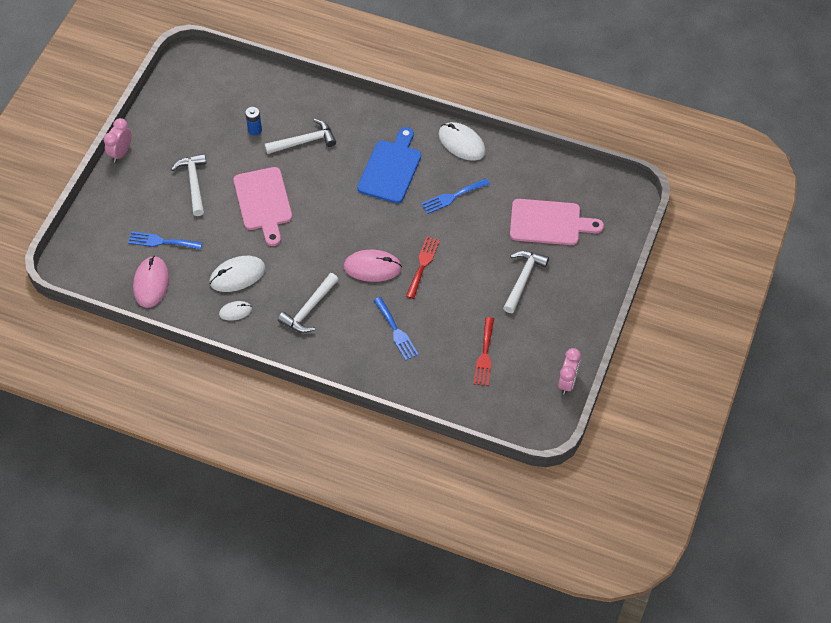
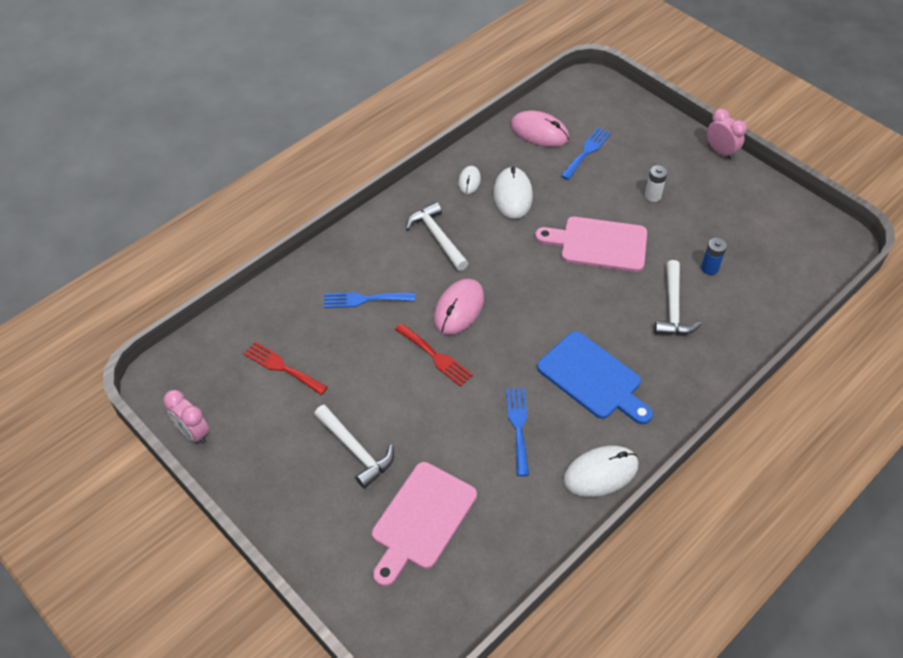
camera: 115 degrees right, 5 degrees down
white hammer [171,154,206,216] -> white battery [645,165,667,202]

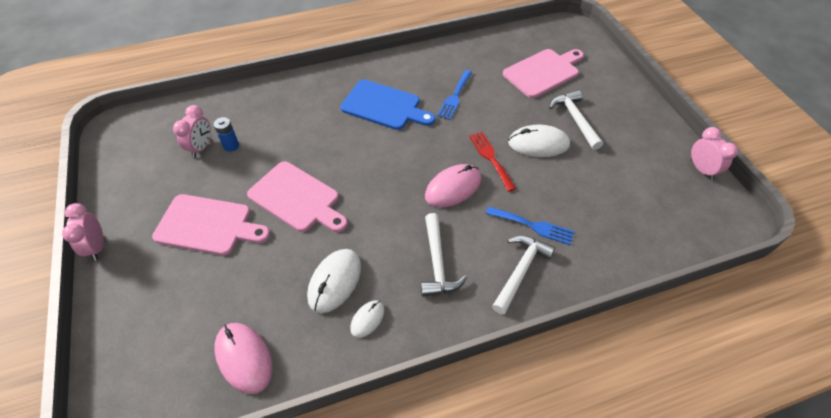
camera: 155 degrees left, 0 degrees up
red fork [244,342,328,395] -> none
blue cutting board [537,331,653,424] -> blue cutting board turned 135 degrees clockwise [340,80,435,130]
blue fork [561,127,611,180] -> none
white mouse [563,446,639,497] -> white mouse moved to [508,125,570,157]
white battery [645,165,667,202] -> pink cutting board [152,194,270,255]
white hammer [654,260,702,335] -> white hammer moved to [492,236,555,315]
none -> pink clock [173,105,211,158]

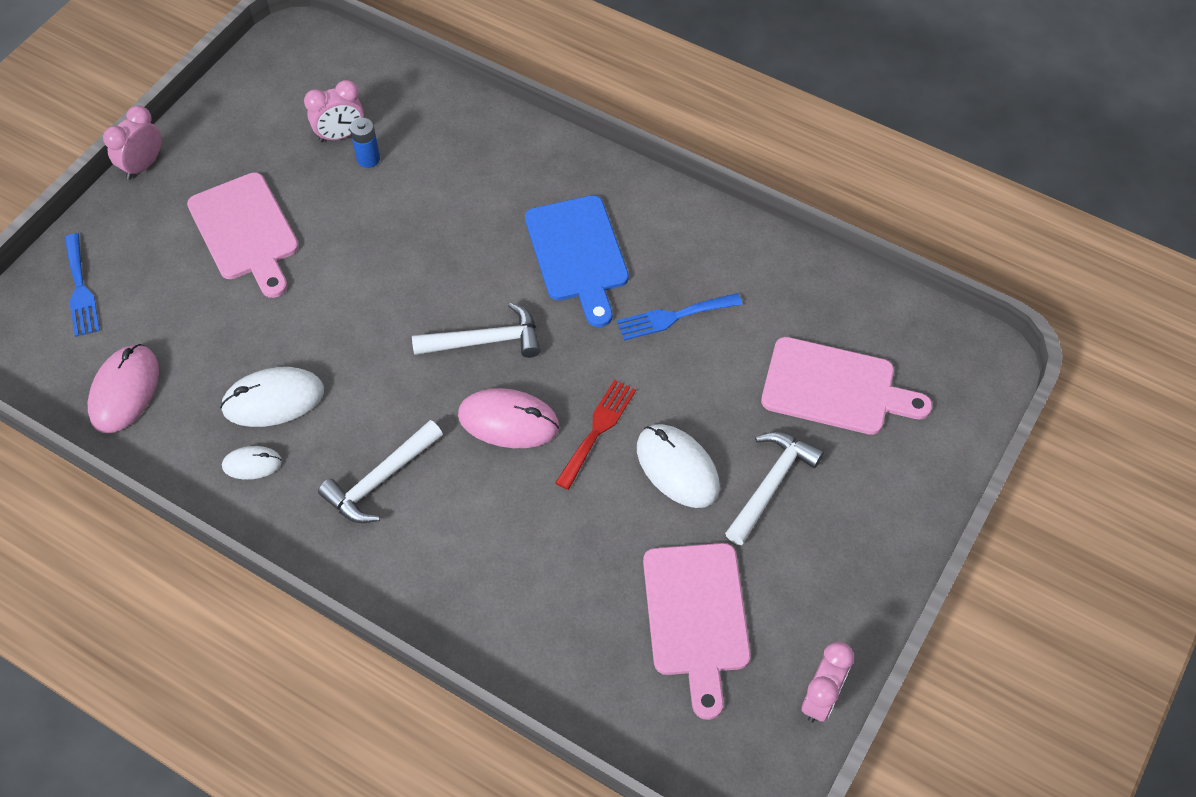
camera: 50 degrees right, 5 degrees up
pink cutting board [247,161,348,232] -> pink cutting board moved to [643,543,751,720]
blue fork [486,206,574,245] -> blue fork moved to [65,233,100,337]
white hammer [492,236,555,315] -> white hammer moved to [412,302,541,358]

